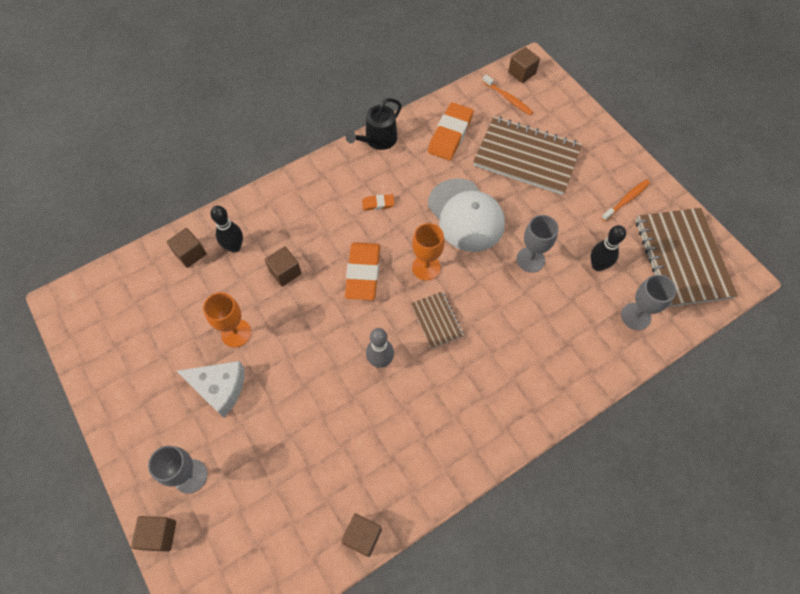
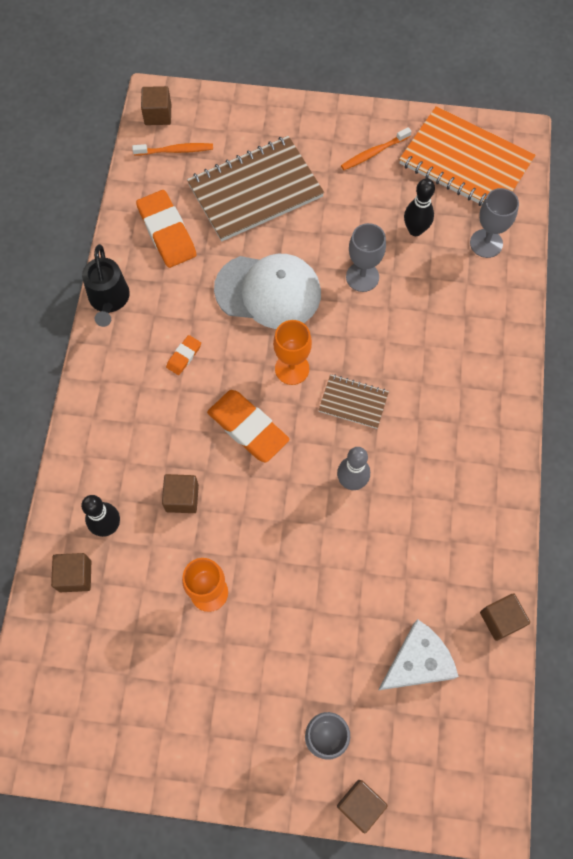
camera: 50 degrees left, 5 degrees up
white cheese [177,361,245,418] -> white cheese moved to [378,619,459,690]
orange toothbrush [601,179,650,221] -> orange toothbrush turned 120 degrees counterclockwise [341,127,411,170]
brown notebook [636,208,738,307] -> orange notebook [399,106,535,206]

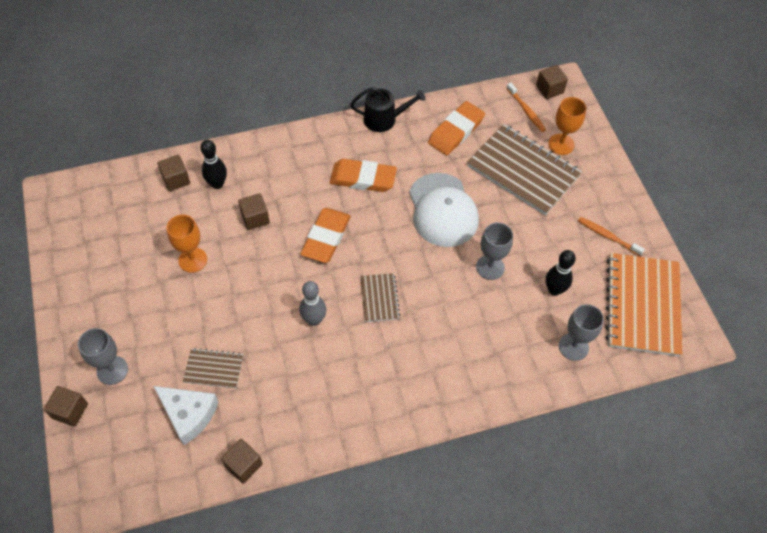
camera: 65 degrees right, 10 degrees down
black watering can [82,244,130,327] -> black watering can turned 150 degrees counterclockwise [350,87,426,132]
orange eraser [166,335,201,375] -> orange eraser [330,159,397,192], size x2.06
orange goblet [273,320,312,385] -> orange goblet moved to [548,97,586,155]
none -> brown notebook [183,348,243,388]

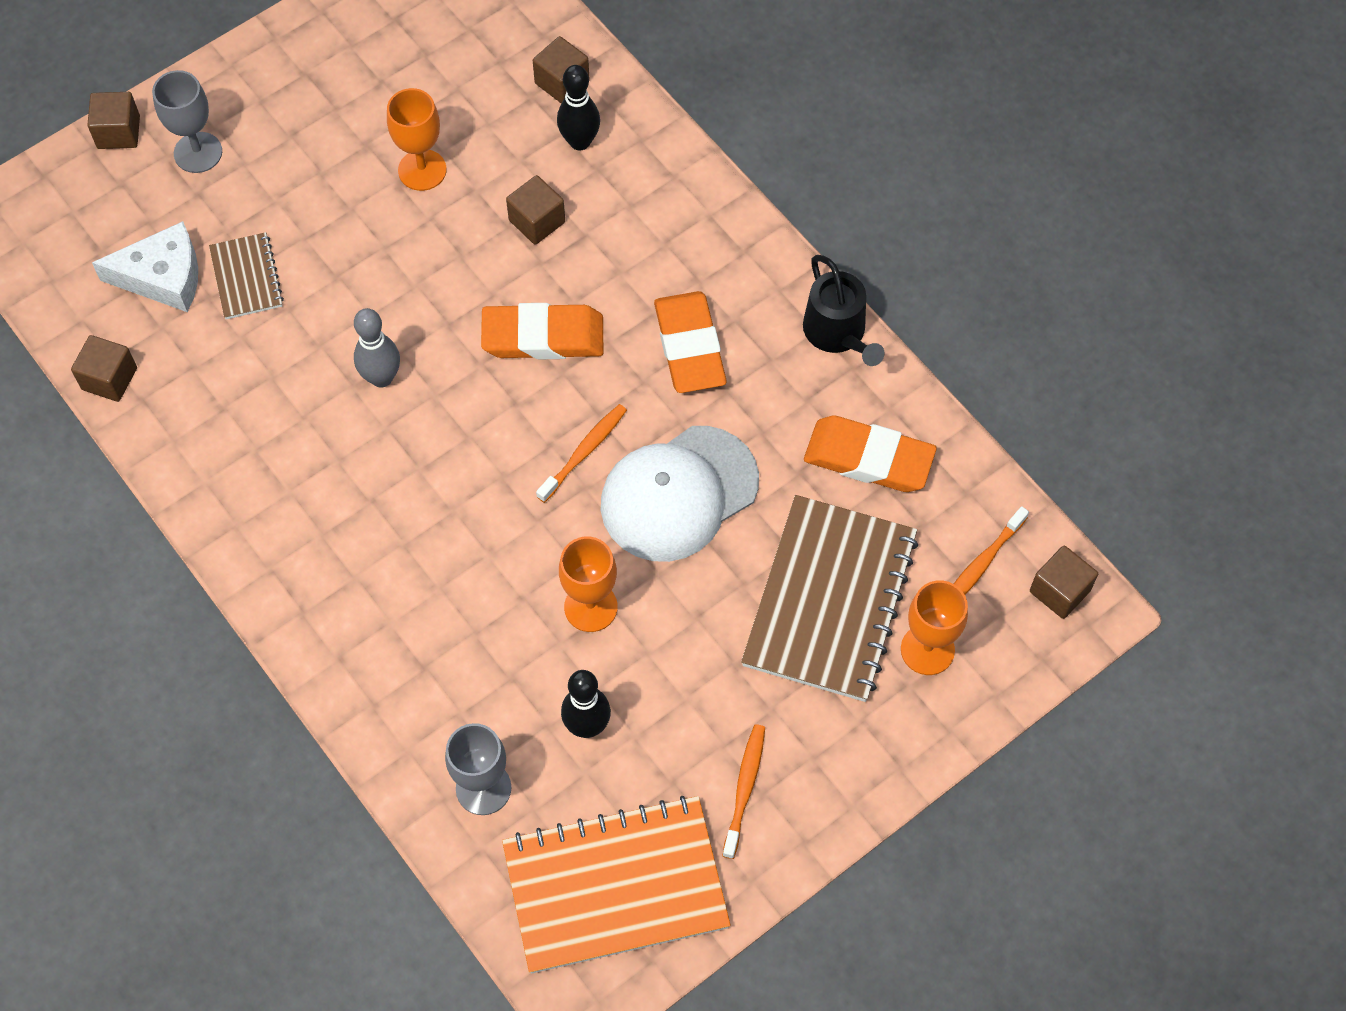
camera: 70 degrees right, 5 degrees up
white cheese [153,386,218,445] -> white cheese turned 105 degrees counterclockwise [92,221,198,312]
brown notebook [360,273,400,322] -> none
grey goblet [476,222,513,280] -> orange goblet [559,537,618,632]
none -> orange toothbrush [536,404,627,503]

